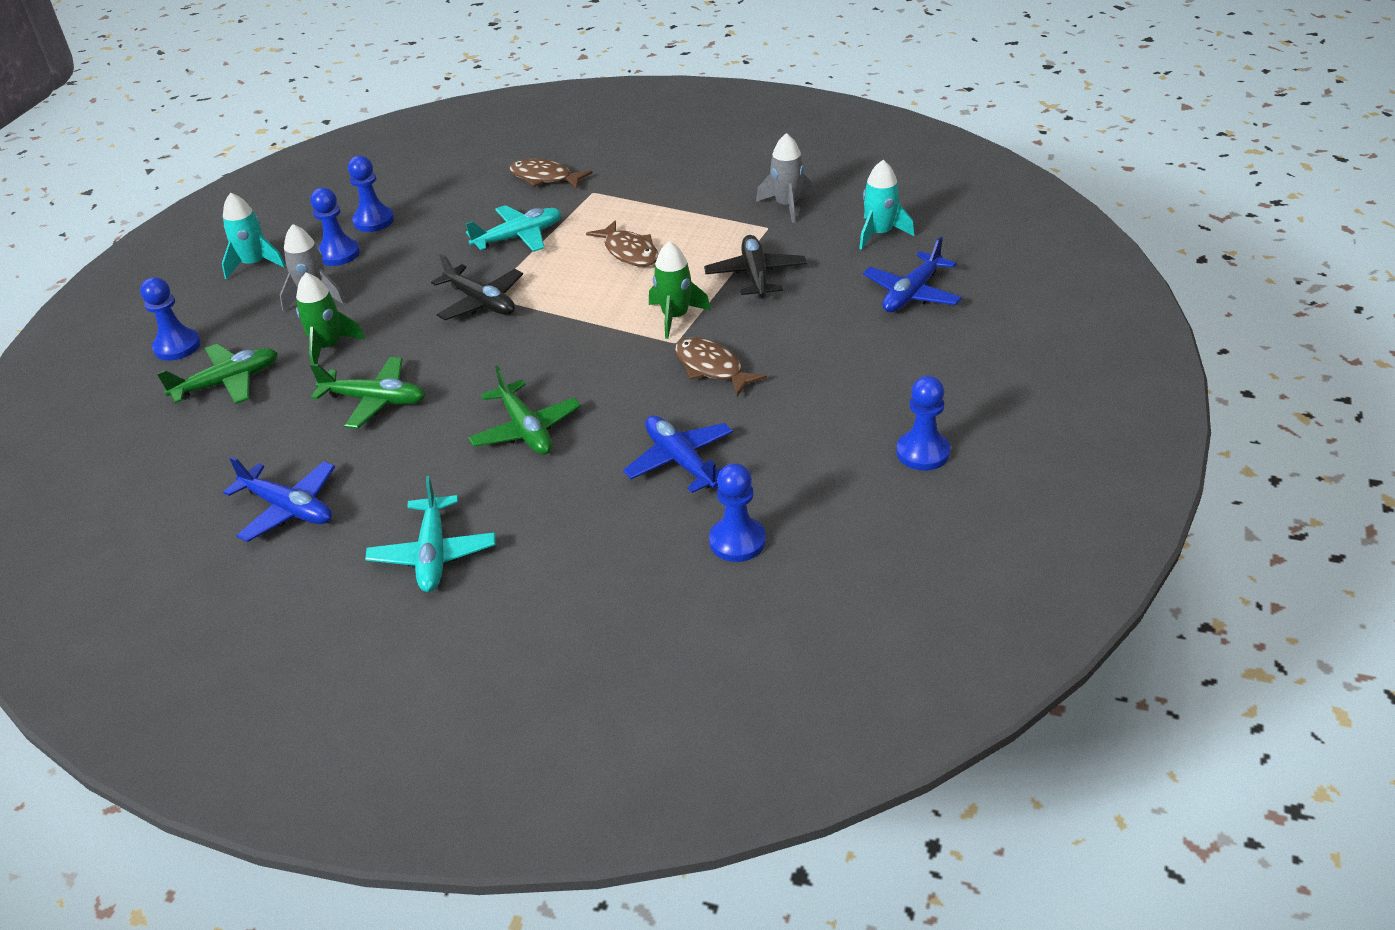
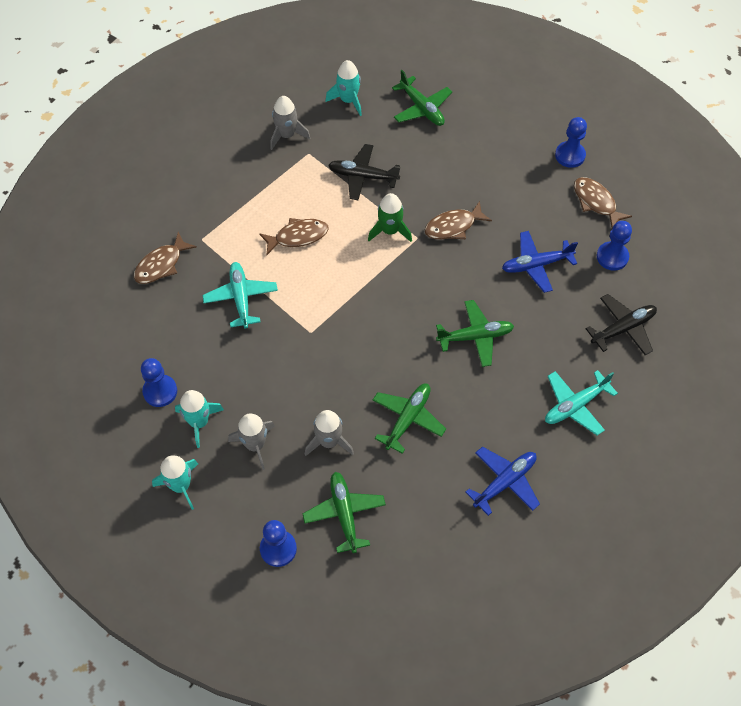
camera: 75 degrees left, 20 degrees up
green rocket [296,273,366,364] -> grey rocket [305,410,354,456]
blue pawn [310,187,360,266] -> turquoise rocket [175,390,224,448]
turquoise plane [365,476,496,592] -> turquoise plane turned 135 degrees clockwise [545,370,618,435]
black plane [431,254,523,320] -> black plane moved to [586,294,657,355]
blue plane [863,236,962,312] -> green plane [392,70,452,126]
none -> brown fish [574,177,632,228]

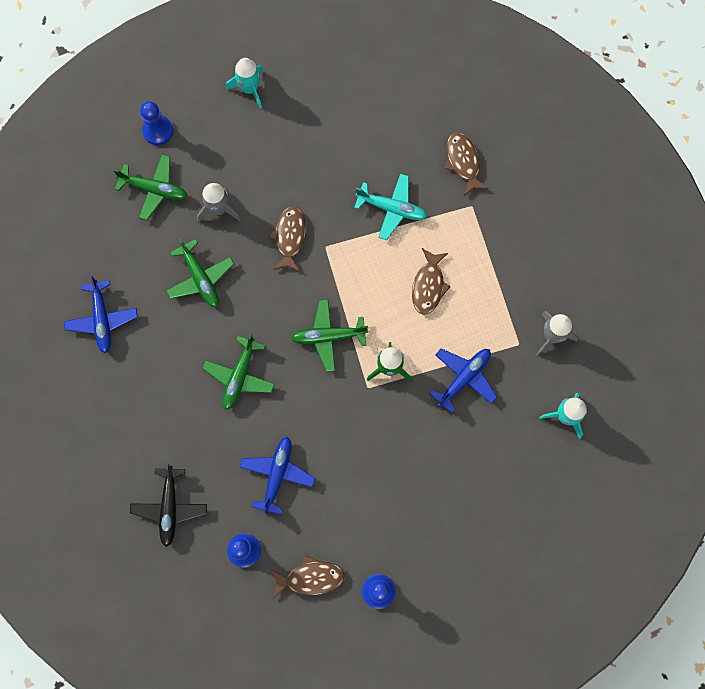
camera: 120 degrees right, 15 degrees up
blue pawn [141,358,177,407] -> none
turquoise rocket [175,390,224,448] -> none
grey rocket [228,413,275,470] -> none
black plane [328,144,400,200] -> blue plane [430,348,497,413]
green plane [392,70,452,126] -> green plane moved to [291,299,368,371]
brown fish [425,201,492,239] -> brown fish moved to [268,206,306,272]
turquoise plane [545,370,618,435] -> none

